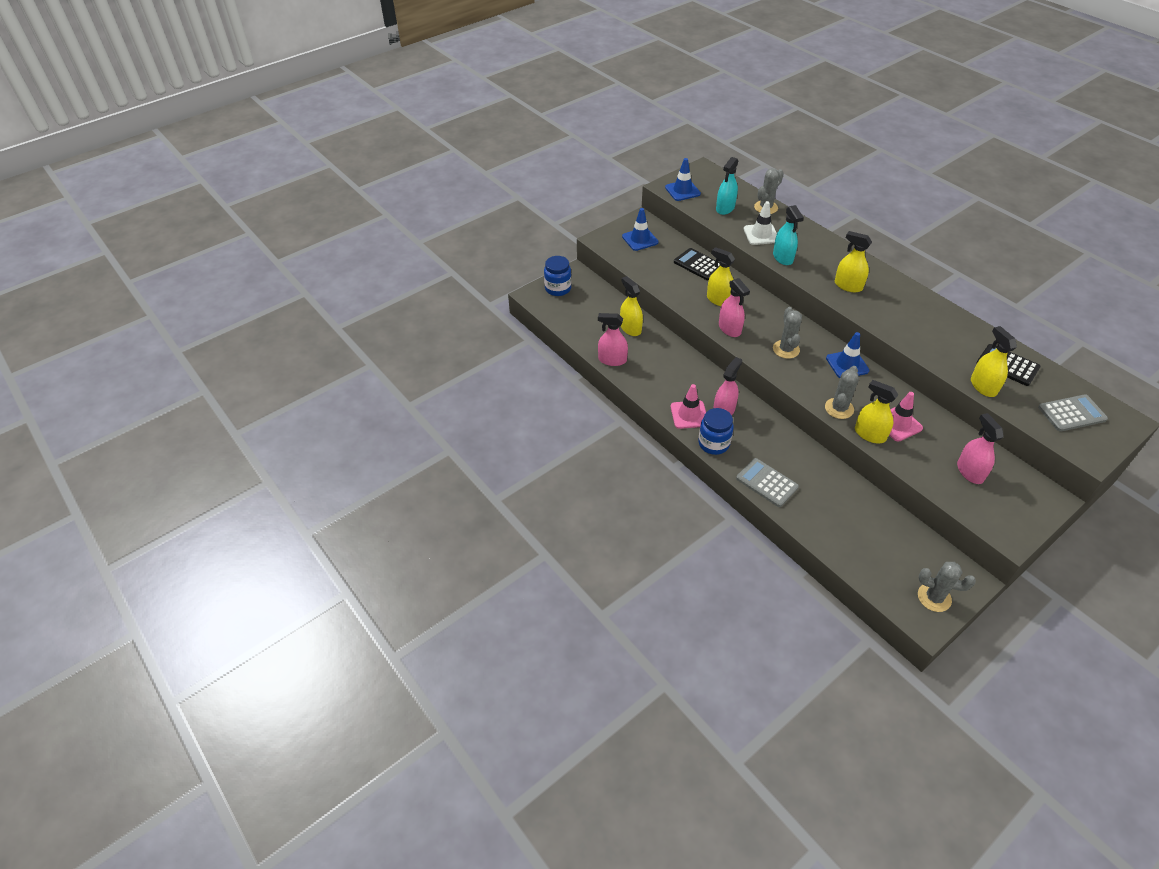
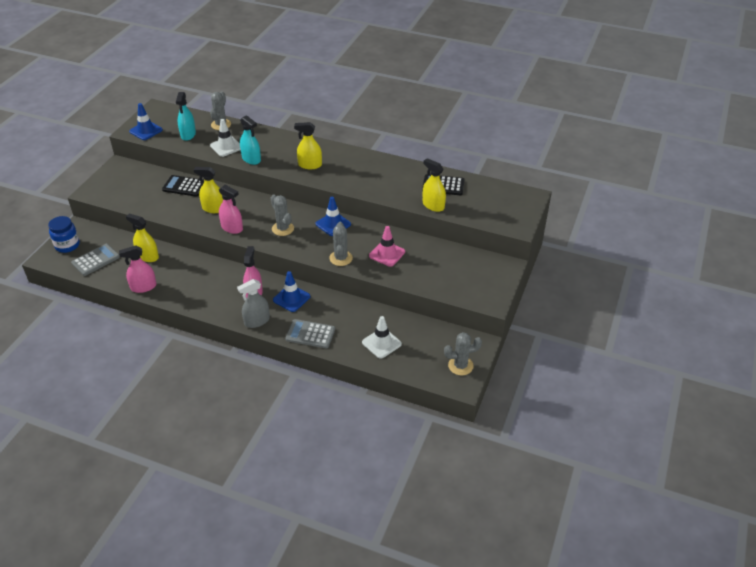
camera: 30 degrees left, 5 degrees down
blue traffic cone [622,208,659,251] -> blue traffic cone moved to [273,271,310,312]
pink traffic cone [671,384,706,429] -> none
blue jar [698,408,734,455] -> grey spray bottle [237,279,270,328]
yellow spray bottle [855,380,898,443] -> none
pink spray bottle [957,413,1004,484] -> none
grey calculator [1038,394,1108,432] -> grey calculator moved to [71,244,120,276]
none -> white traffic cone [362,316,402,359]

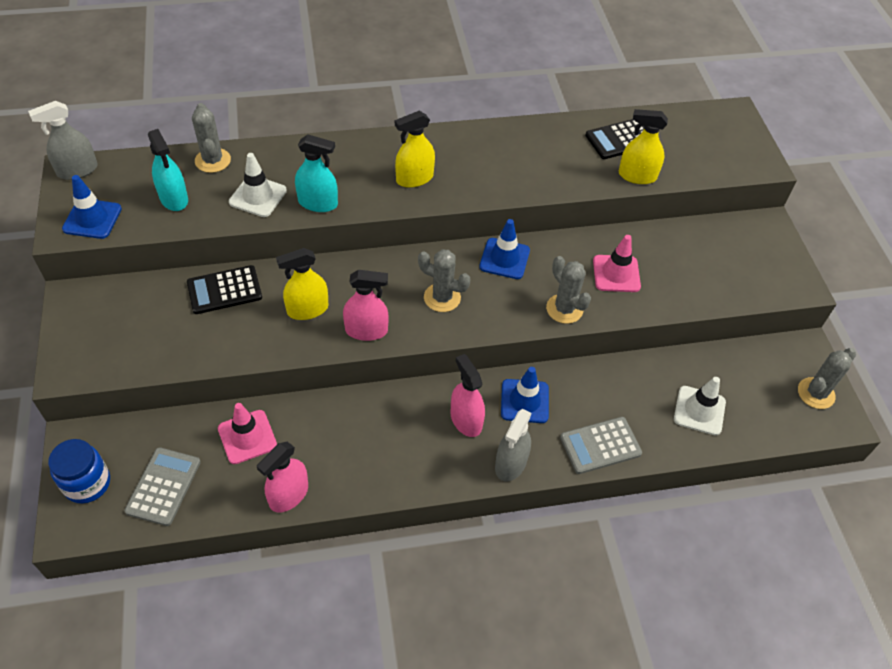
camera: 35 degrees left, 10 degrees up
yellow spray bottle [126,213,159,262] -> pink traffic cone [218,403,277,464]
none -> grey spray bottle [28,101,98,180]

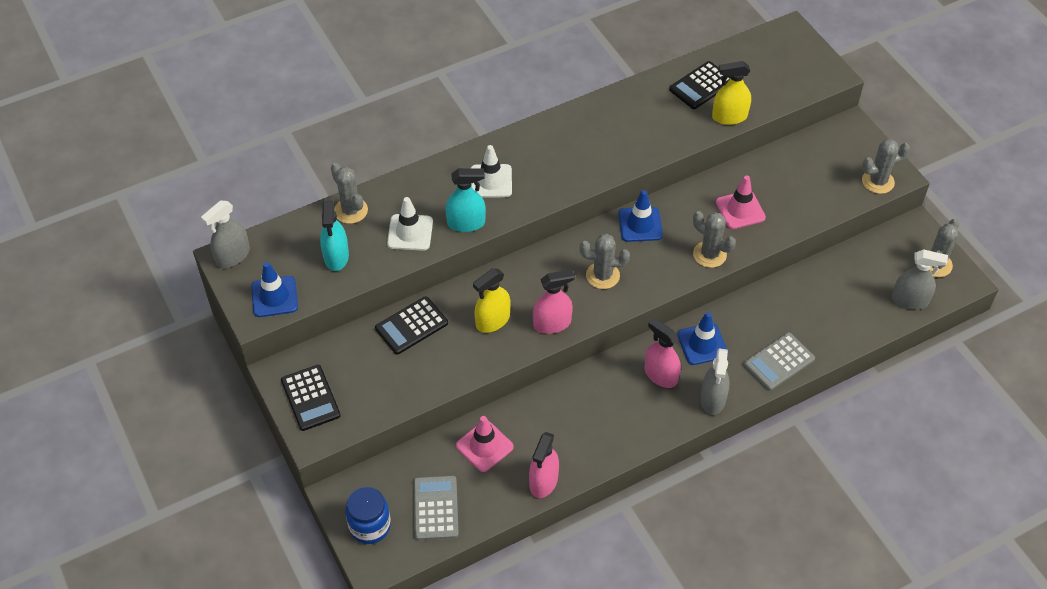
camera: 15 degrees left, 0 degrees up
turquoise spray bottle [148,129,188,211] -> turquoise spray bottle turned 45 degrees clockwise [320,201,349,271]
yellow spray bottle [395,111,435,188] -> none
white traffic cone [674,377,726,435] -> white traffic cone moved to [471,145,512,198]
none -> black calculator [281,365,341,431]
none -> grey cactus [862,139,910,194]
none -> grey spray bottle [892,249,948,310]

